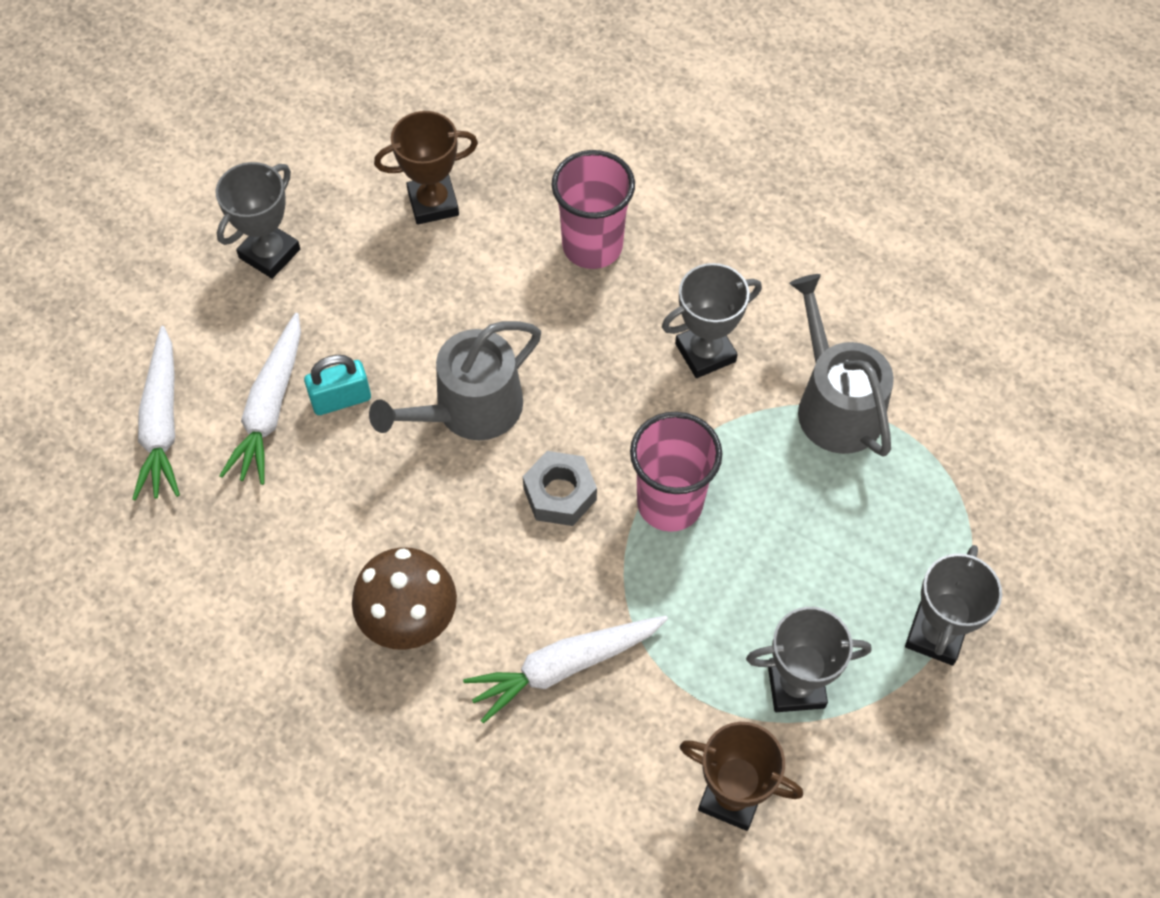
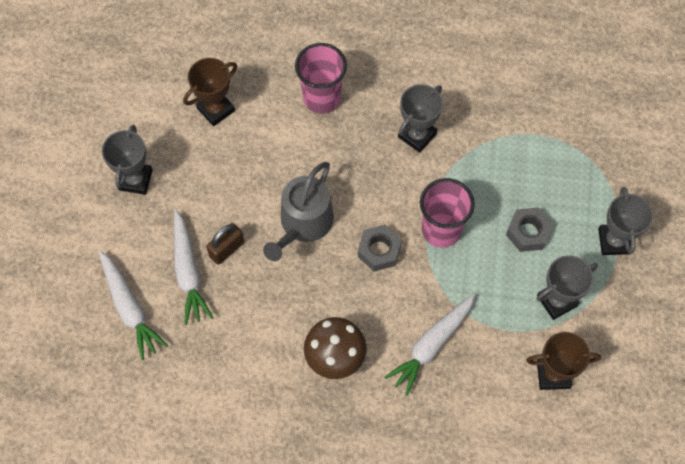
camera: 25 degrees left, 5 degrees up
turquoise padlock [304,355,371,415] -> brown padlock [206,223,244,265]
grey watering can [789,274,894,457] -> none
none -> grey nut [506,207,553,252]

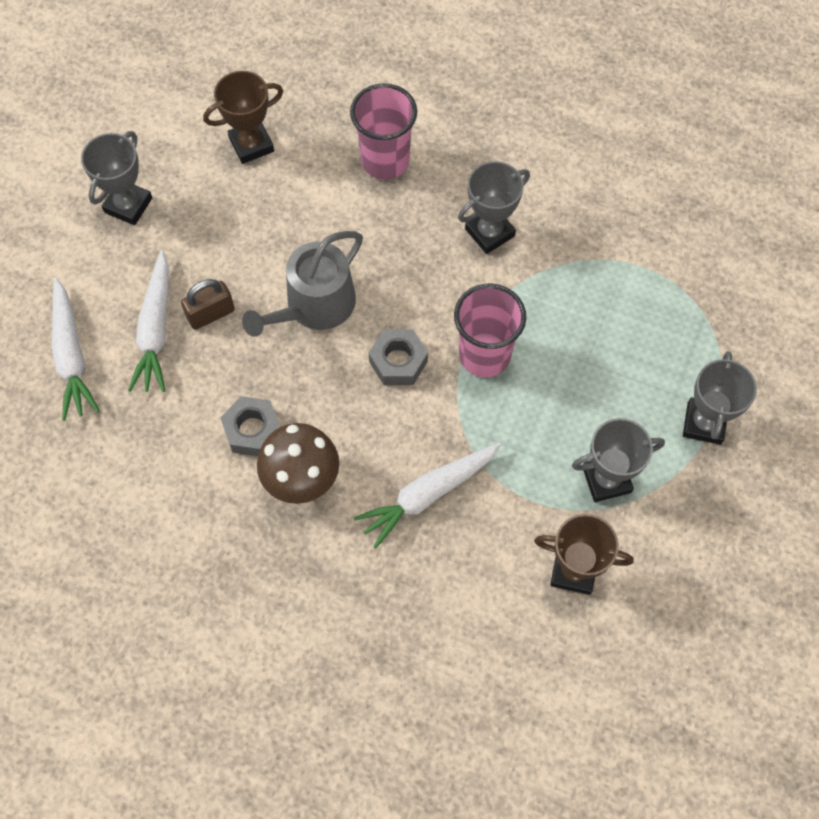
camera: 15 degrees right, 0 degrees up
grey nut [506,207,553,252] -> grey nut moved to [221,396,280,456]

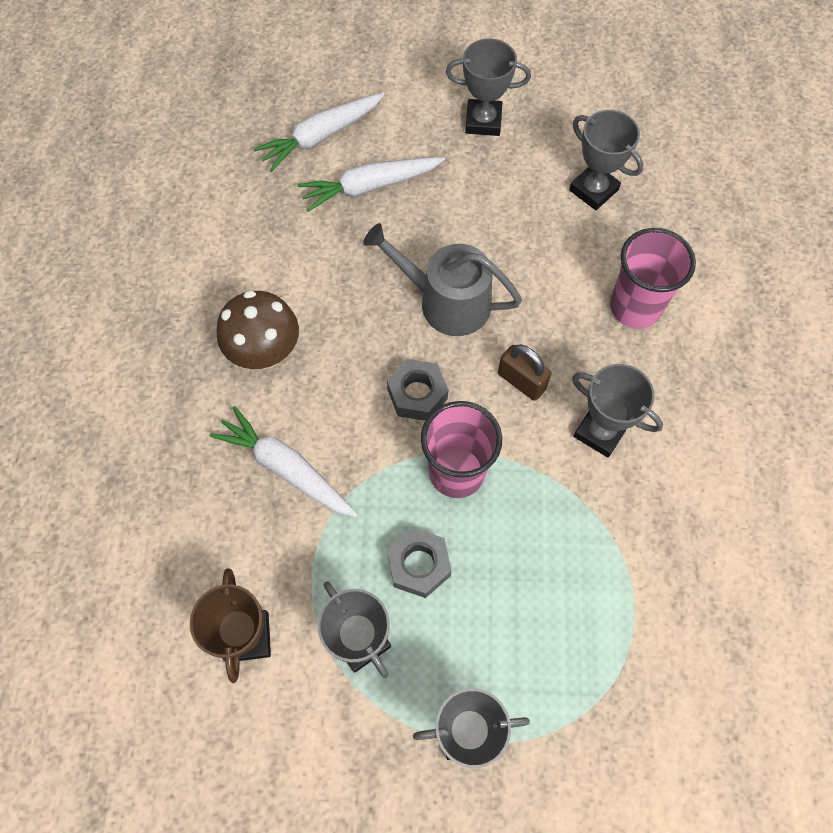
camera: 70 degrees right, 0 degrees up
brown padlock [181,279,235,330] -> brown padlock moved to [498,344,551,401]
brown trophy [203,71,283,164] -> grey trophy [569,110,643,210]
grey nut [221,396,280,456] -> grey nut moved to [387,528,451,598]

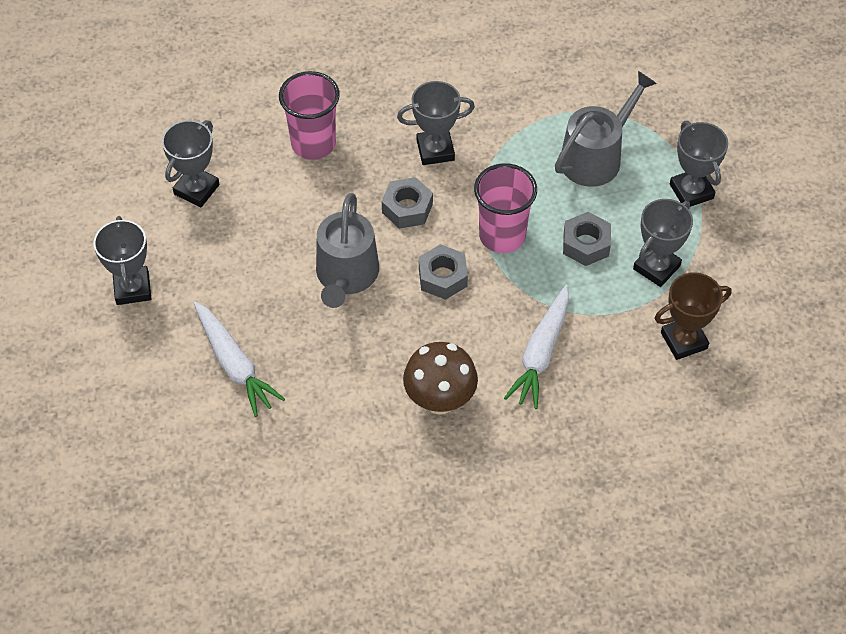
camera: 105 degrees left, 10 degrees down
white carrot [254,93,385,172] -> none
brown padlock [498,344,551,401] -> grey nut [382,177,433,229]
grey trophy [572,364,663,458] -> grey trophy turned 60 degrees clockwise [397,81,475,165]
none -> grey watering can [555,71,657,187]

